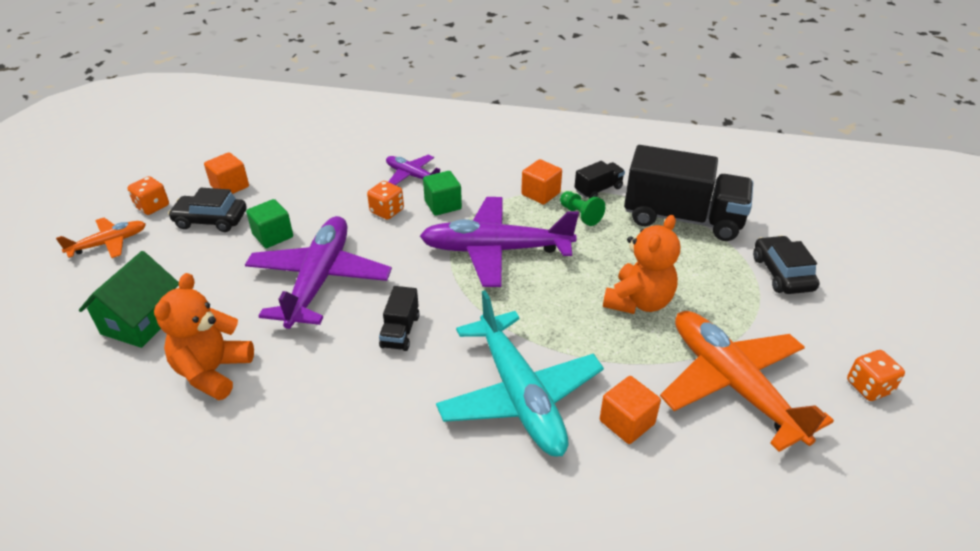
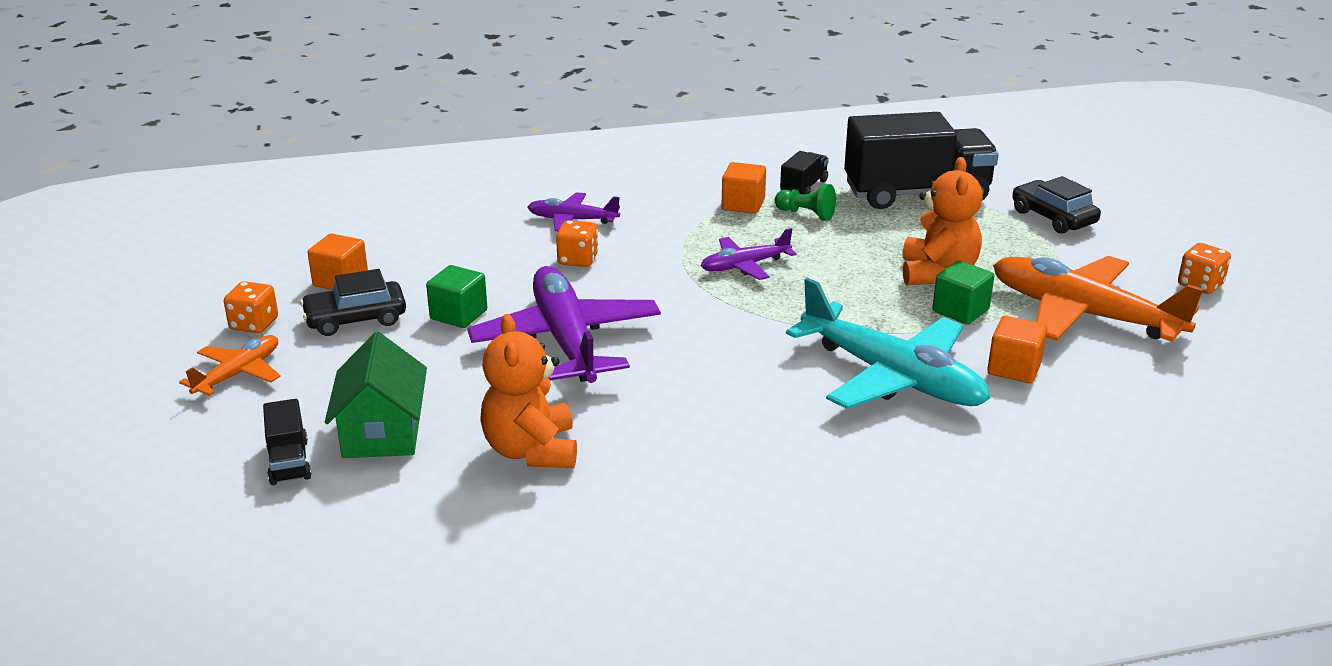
camera: 25 degrees left, 10 degrees down
black truck [379,286,419,351] -> black truck moved to [263,399,311,485]
purple plane [420,197,579,287] -> purple plane [701,228,796,280], size x0.52
green cube [423,171,462,216] -> green cube moved to [932,261,994,324]

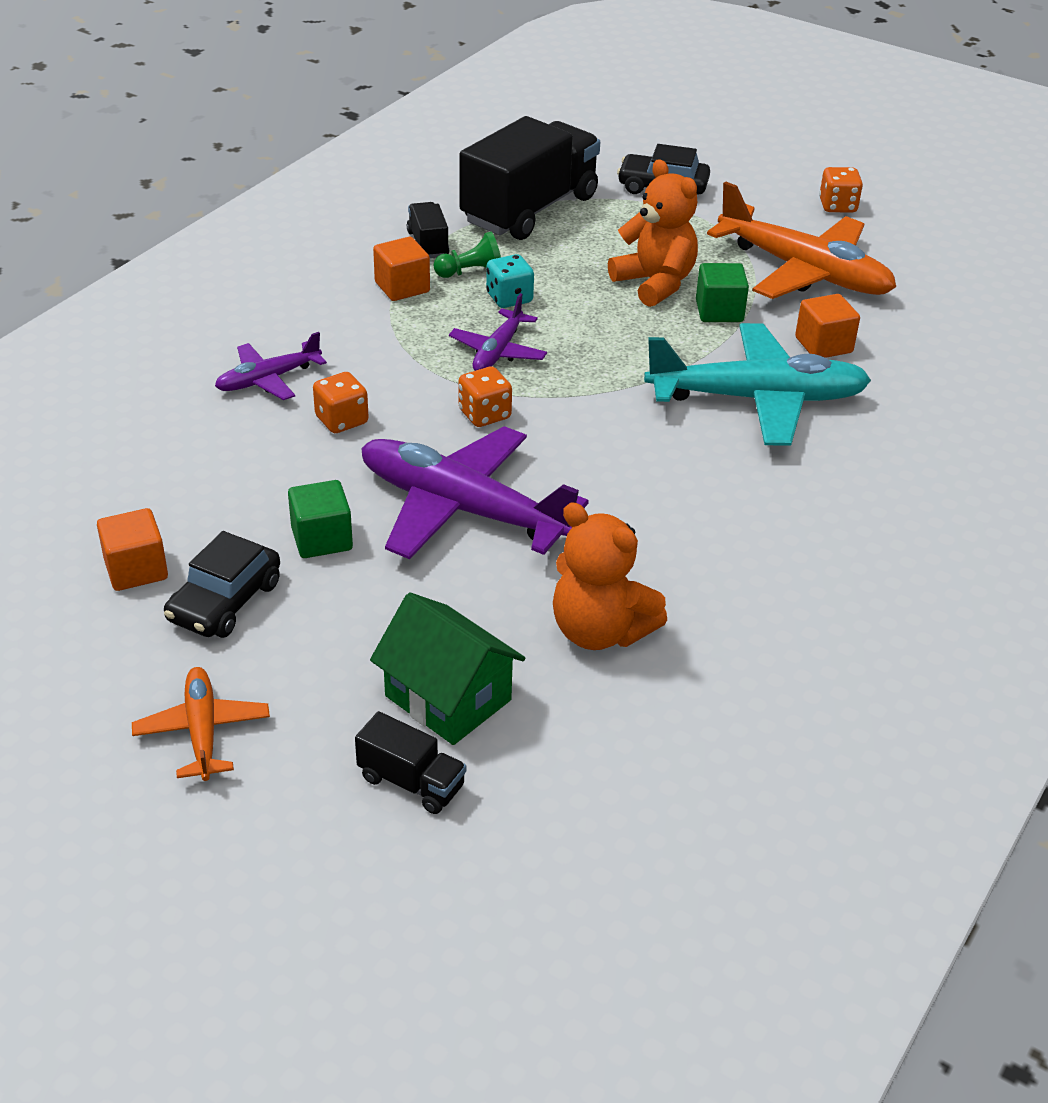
camera: 45 degrees left, 10 degrees up
orange dice [224,281,278,333] -> orange dice moved to [458,366,512,427]
orange plane [993,256,1203,342] -> orange plane turned 135 degrees counterclockwise [707,181,896,299]
none -> turquoise dice [486,254,534,308]

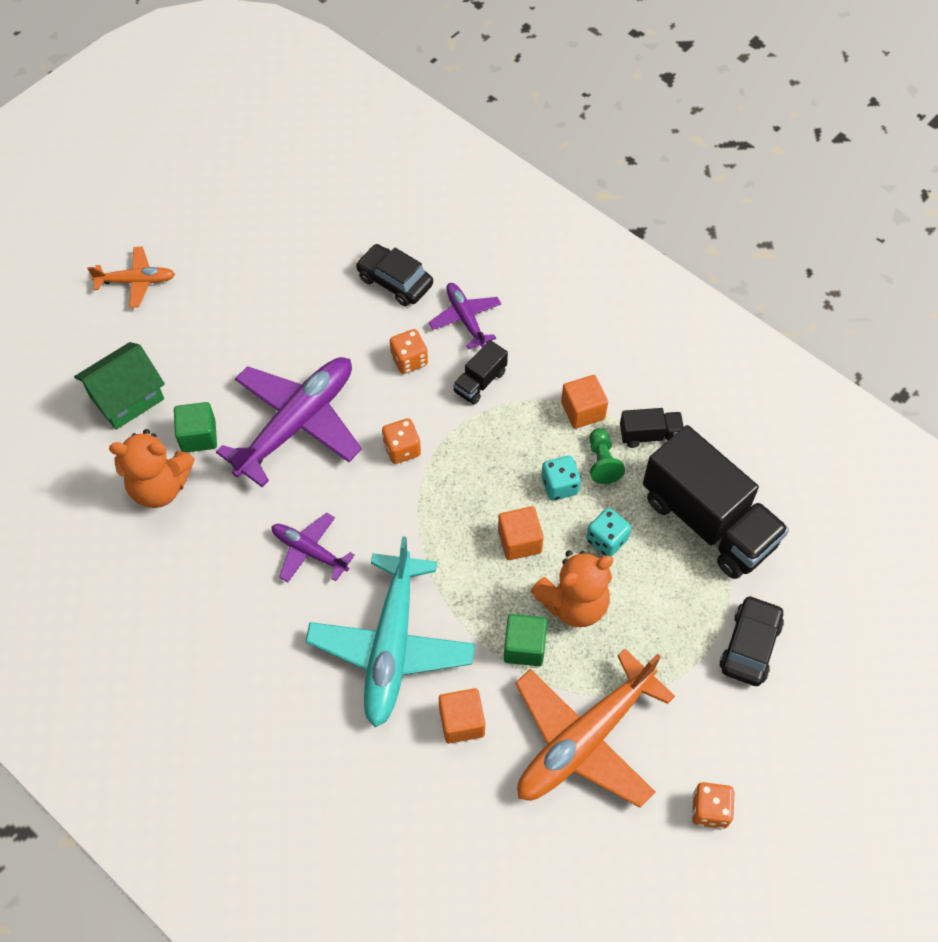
camera: 100 degrees right, 20 degrees up
orange cube [97,508,168,591] -> orange cube moved to [498,506,544,560]
black car [164,531,280,638] -> black car moved to [356,244,433,306]
green cube [288,480,353,558] -> green cube moved to [174,402,217,453]
black truck [355,711,466,814] -> black truck moved to [453,340,508,405]
purple plane [449,293,547,371] -> purple plane moved to [271,513,355,582]
orange teddy bear [553,502,667,650] -> orange teddy bear turned 135 degrees counterclockwise [109,429,195,508]
none -> turquoise dice [586,508,631,556]

